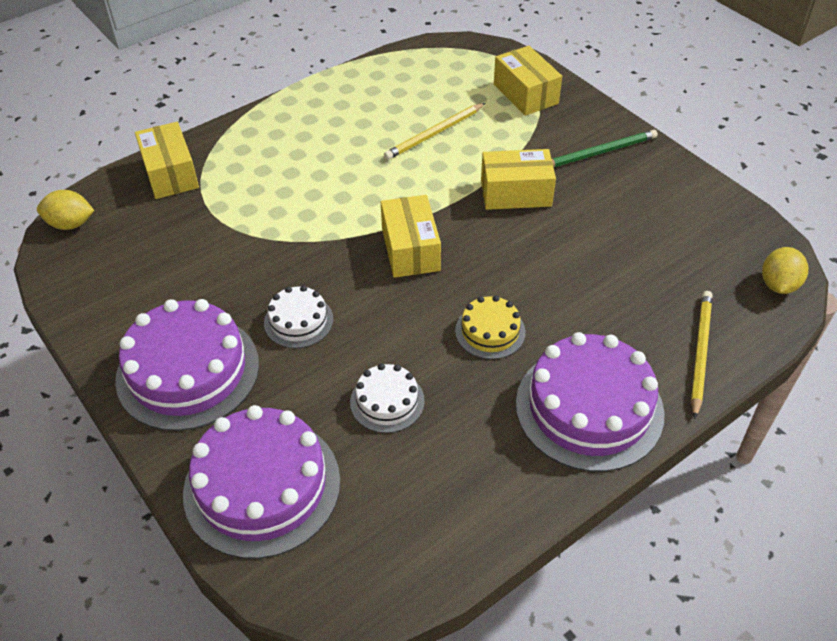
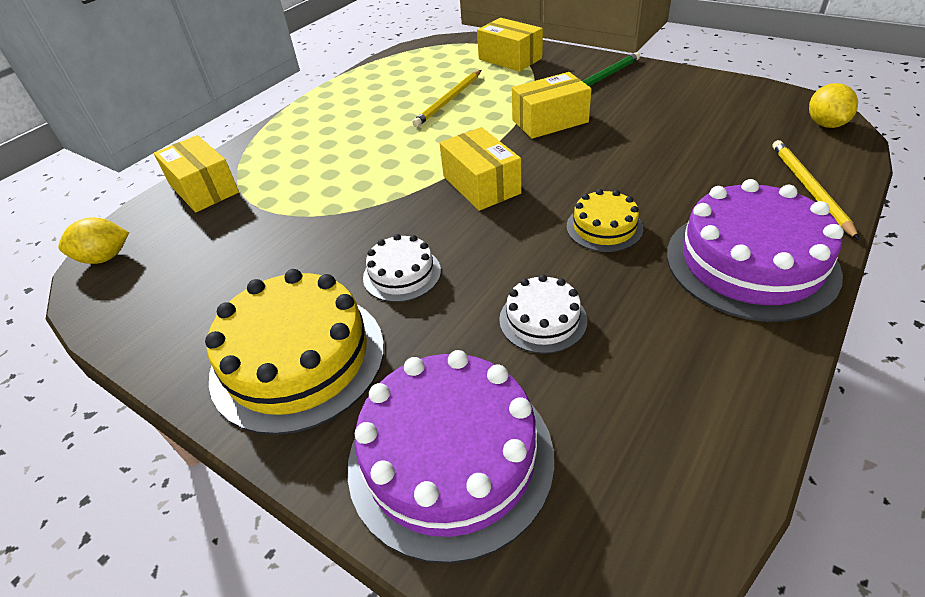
camera: 15 degrees left, 5 degrees down
purple cake [115,299,259,431] -> yellow cake [205,269,384,435]

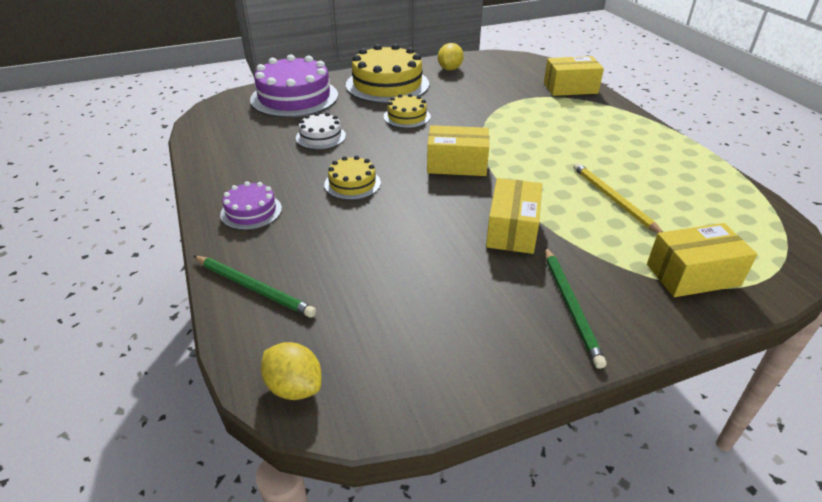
camera: 120 degrees right, 5 degrees down
yellow lemon [58,217,129,264] -> yellow lemon moved to [438,43,464,70]
white cake [363,234,441,302] -> yellow cake [384,94,431,128]
purple cake [667,179,844,322] -> purple cake [220,181,282,230], size x0.51
yellow pencil [772,140,859,240] -> green pencil [194,256,316,318]

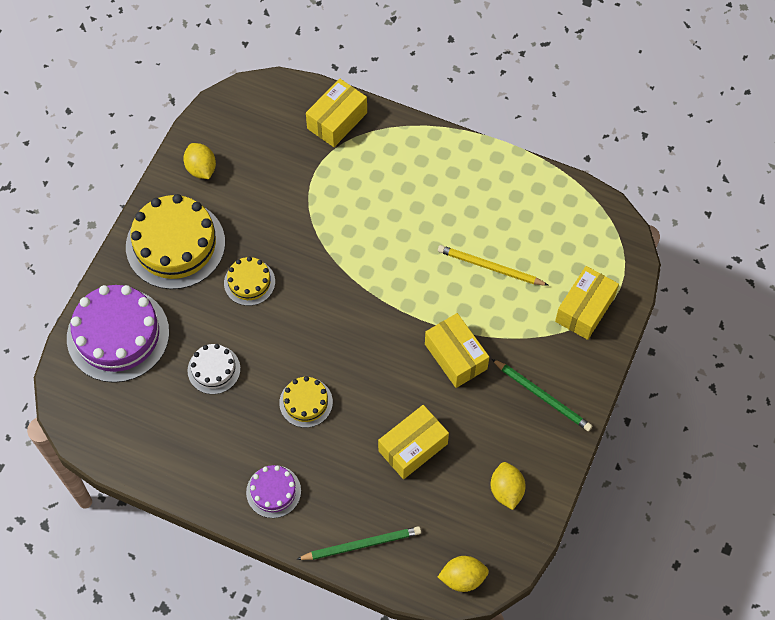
camera: 45 degrees left, 25 degrees up
yellow box [427,125,489,176] -> yellow box moved to [378,405,449,479]
none -> yellow lemon [491,462,526,510]

